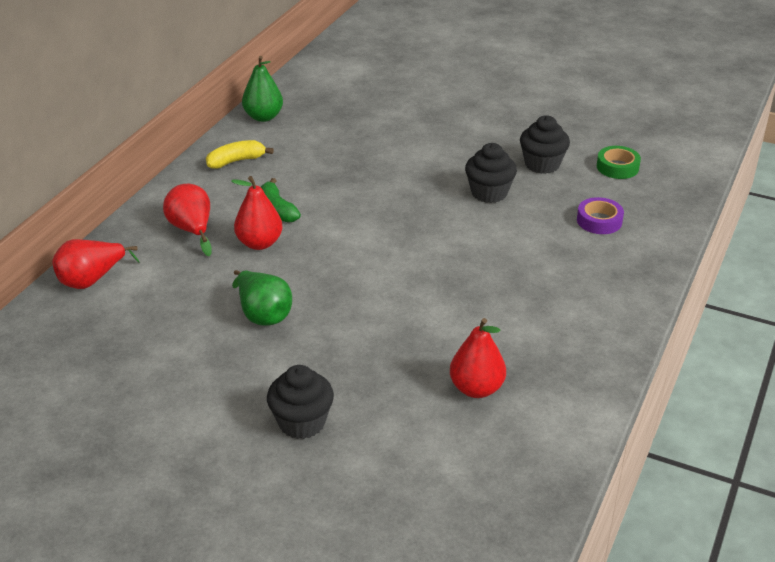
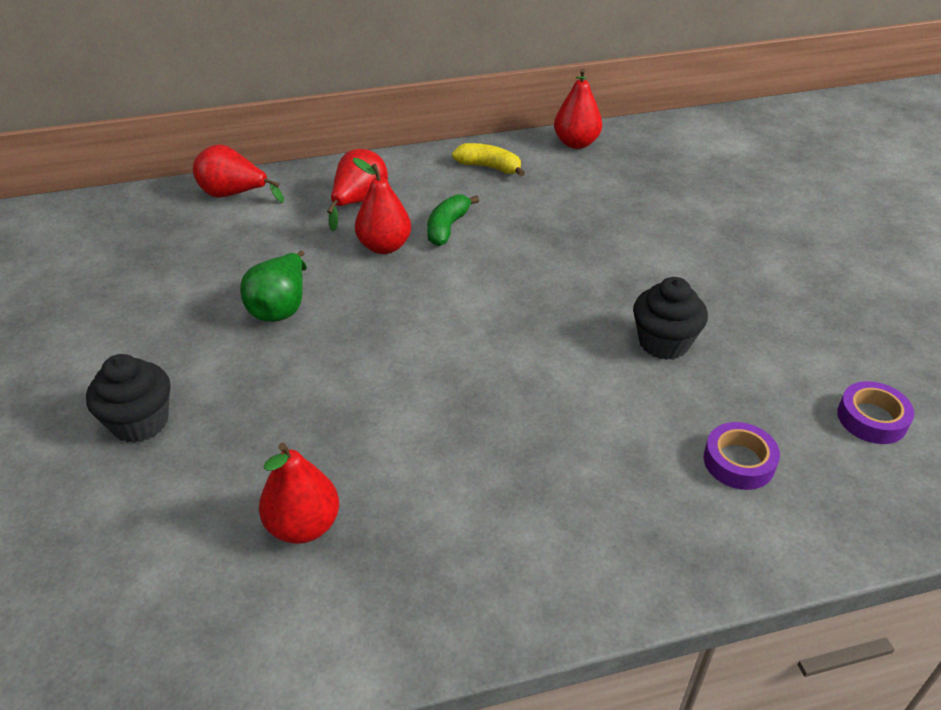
camera: 50 degrees right, 5 degrees up
green pear [242,56,283,122] -> red pear [554,69,602,149]
black cupcake [520,115,570,174] -> none
green tape [597,146,641,179] -> purple tape [837,381,914,444]

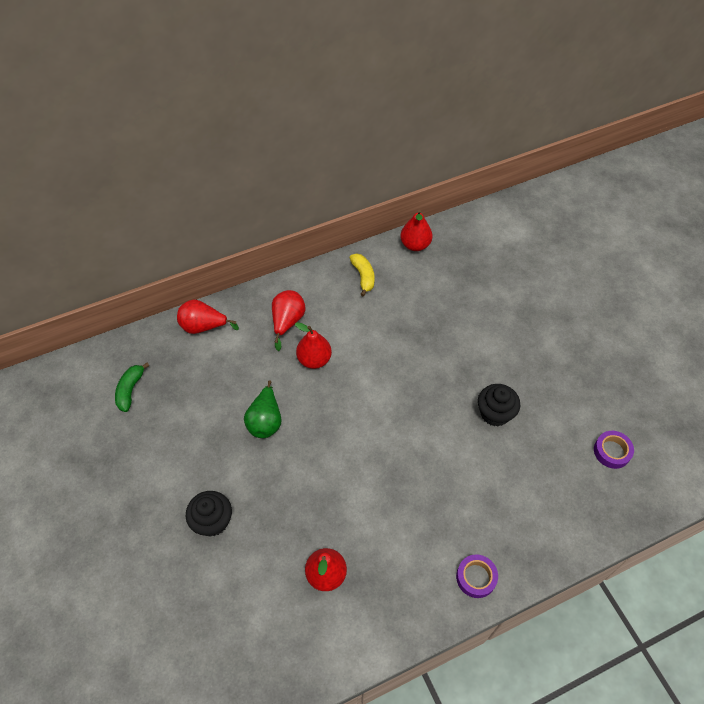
camera: 10 degrees left, 15 degrees up
green banana [427,194,479,246] -> green banana moved to [115,363,149,412]
yellow banana [452,143,525,177] -> yellow banana turned 60 degrees clockwise [349,253,375,297]
purple tape [704,422,780,490] -> purple tape moved to [456,554,498,598]

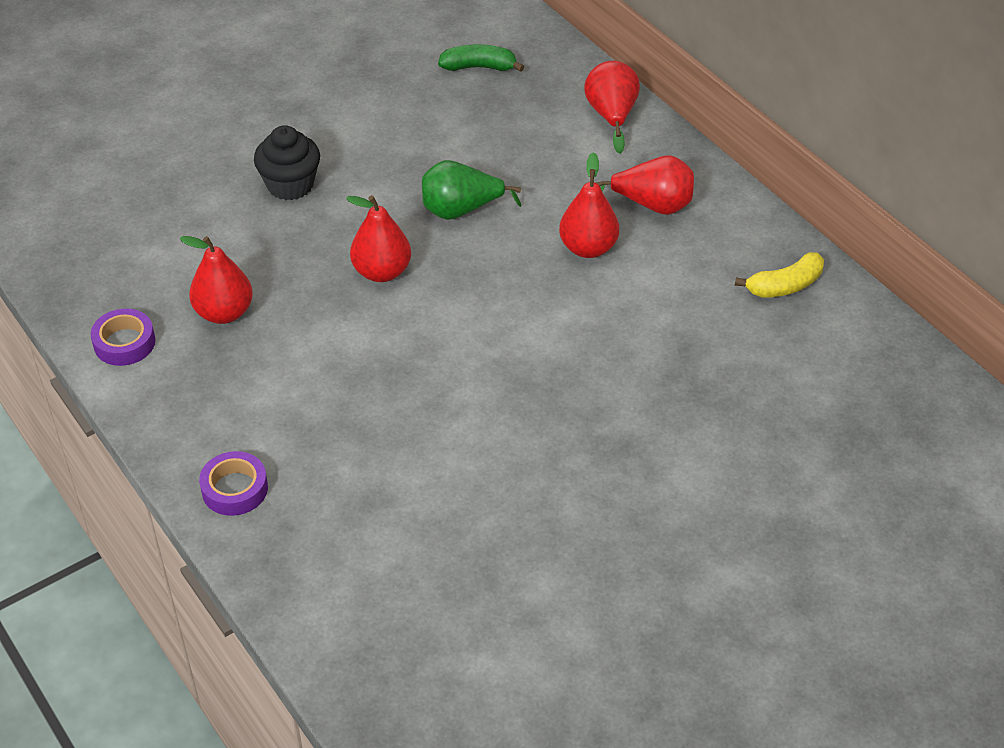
camera: 80 degrees right, 10 degrees down
red pear [400,210,432,251] -> red pear moved to [346,195,411,282]
black cupcake [478,384,520,426] -> none
purple tape [594,431,634,469] -> purple tape moved to [91,309,155,366]

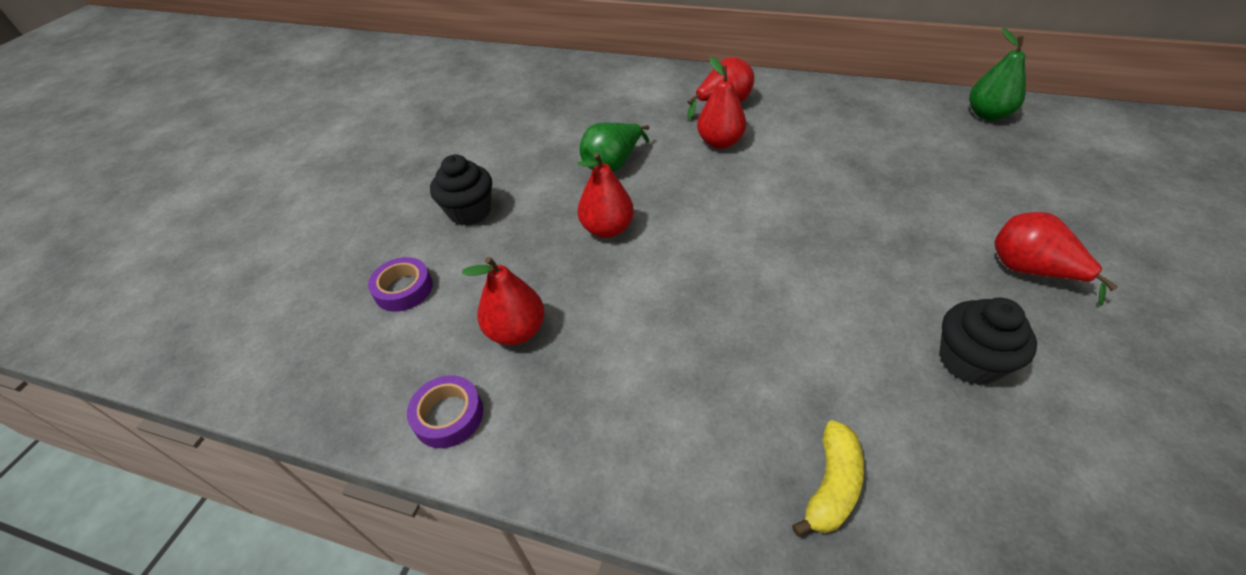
camera: 35 degrees left, 0 degrees up
purple tape [199,451,268,516] -> purple tape moved to [368,257,433,312]
green banana [438,44,524,72] -> none
red pear [584,61,640,154] -> red pear moved to [994,212,1118,306]
yellow banana [735,252,824,298] -> yellow banana moved to [792,420,864,537]
none -> black cupcake [939,298,1037,385]
none -> green pear [969,28,1026,121]

